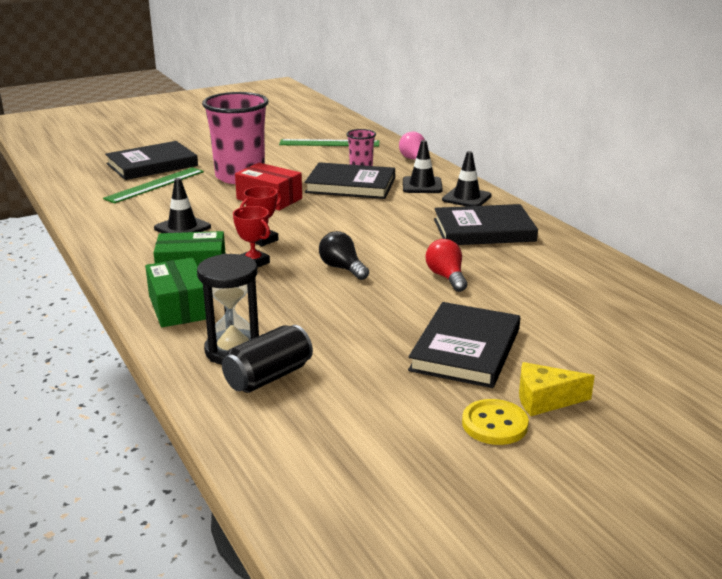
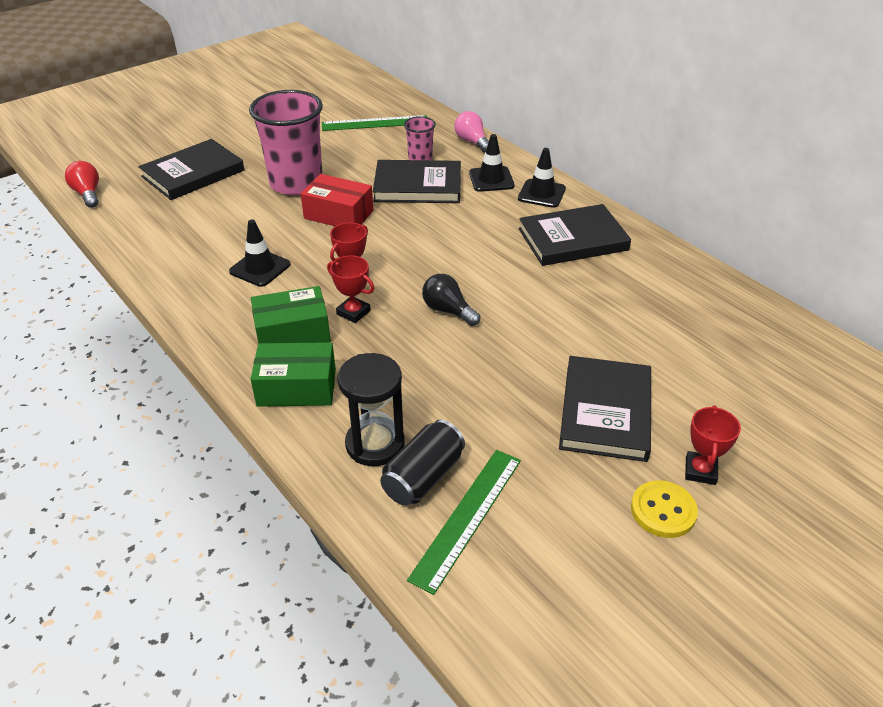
camera: 10 degrees left, 15 degrees up
green ruler [103,167,204,203] -> green ruler moved to [407,450,521,595]
green box [145,258,206,327] -> green box turned 60 degrees counterclockwise [250,342,336,407]
red light bulb [426,239,467,292] -> red light bulb moved to [65,161,99,208]
yellow cheese [519,362,595,416] -> red trophy [685,406,741,485]

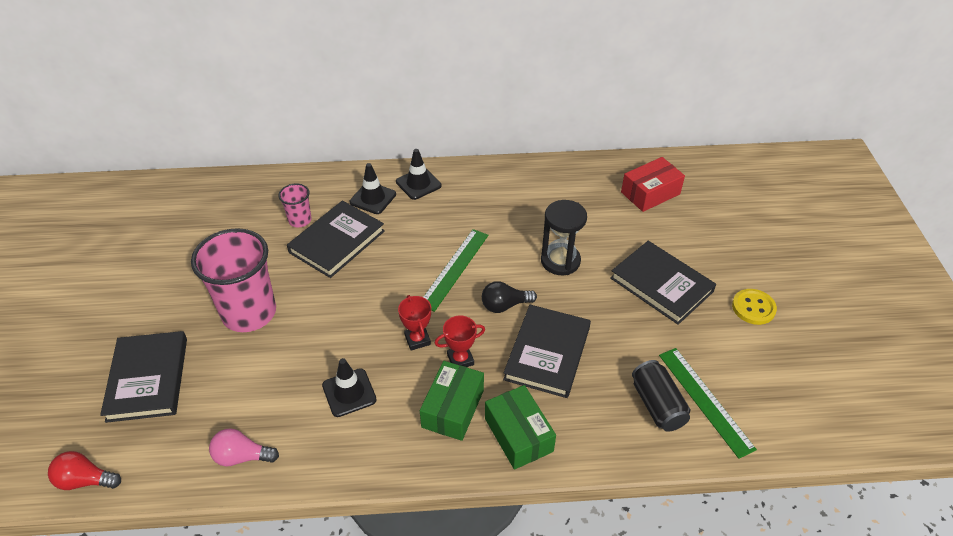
camera: 55 degrees left, 5 degrees up
green box [250,342,336,407] -> green box turned 60 degrees counterclockwise [485,385,556,470]
red box [301,174,373,226] -> red box moved to [621,157,685,212]
green ruler [322,115,427,131] -> green ruler moved to [423,229,488,312]
black hourglass [337,353,405,466] -> black hourglass moved to [541,200,587,275]
pink light bulb [454,111,489,153] -> pink light bulb moved to [209,428,279,466]
black book [519,204,631,266] -> black book moved to [503,305,591,398]
red trophy [685,406,741,485] -> none

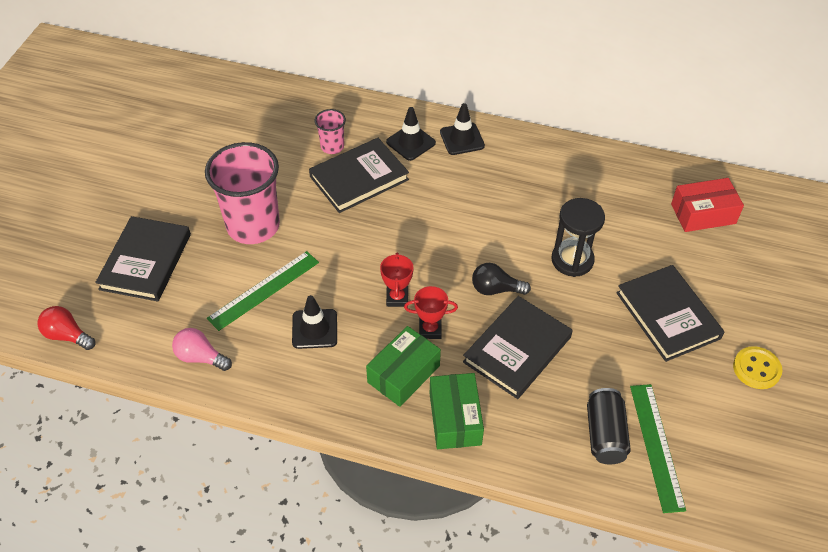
camera: 20 degrees right, 5 degrees up
green ruler [423,229,488,312] -> green ruler moved to [207,251,319,331]

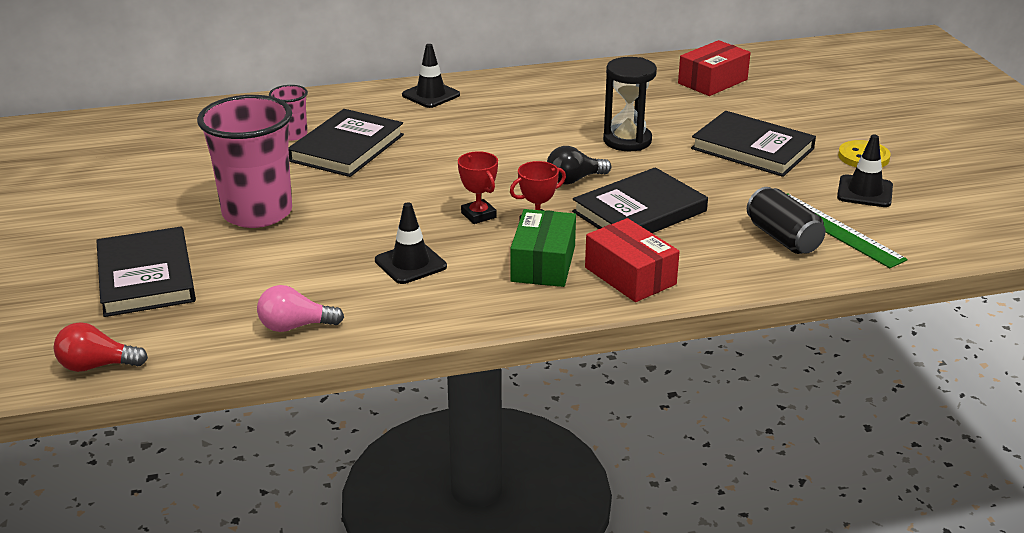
camera: 30 degrees left, 20 degrees down
green ruler [207,251,319,331] -> none
black traffic cone [386,107,436,161] -> black traffic cone moved to [837,135,893,207]
green box [430,373,484,449] -> red box [585,218,680,302]
black book [463,296,573,399] -> black book turned 45 degrees clockwise [572,167,708,233]

